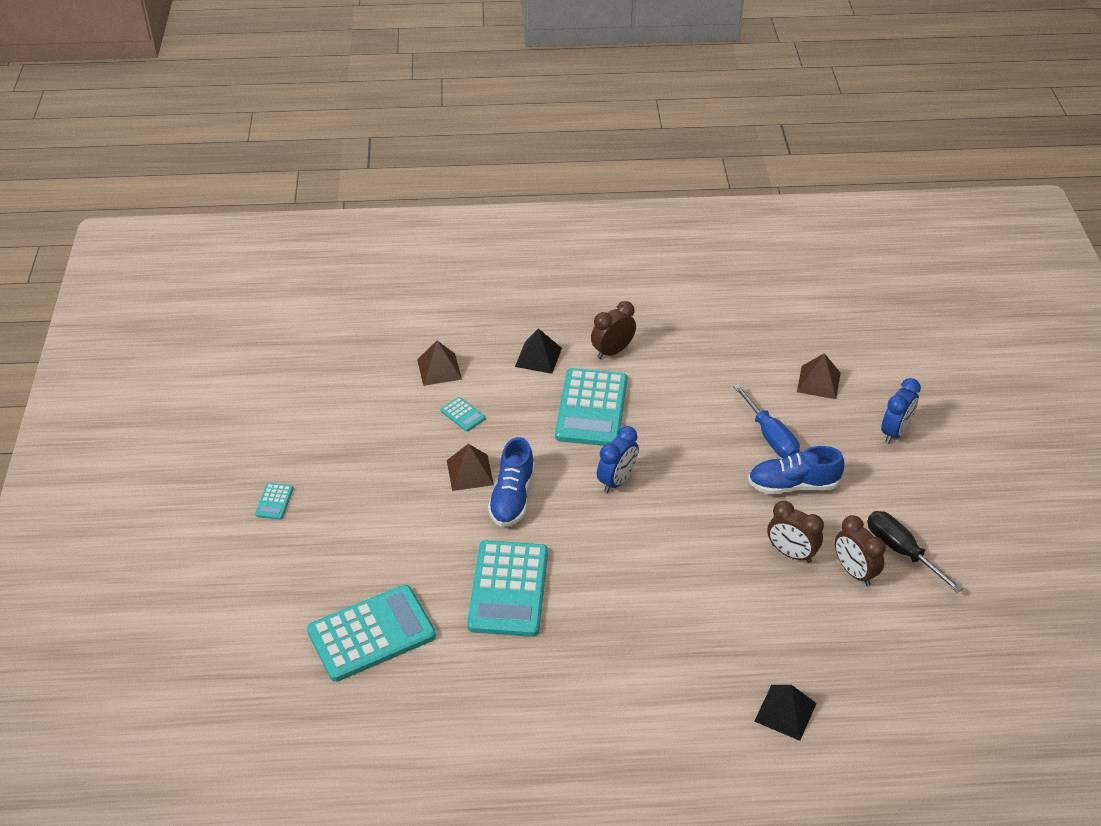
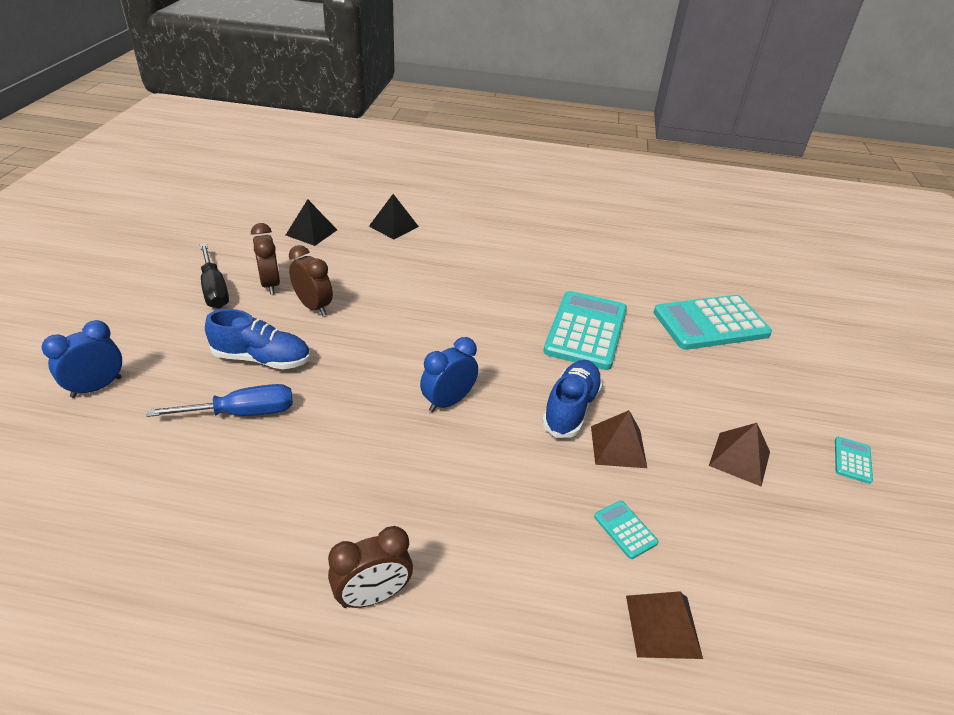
camera: 170 degrees left, 5 degrees down
black pyramid [515,328,562,374] -> black pyramid moved to [286,199,337,246]
turquoise calculator [555,368,627,446] -> none
blue screwdriver [733,384,800,458] -> blue screwdriver turned 90 degrees clockwise [147,384,293,417]
brown pyramid [797,353,841,399] -> brown pyramid moved to [709,423,770,487]

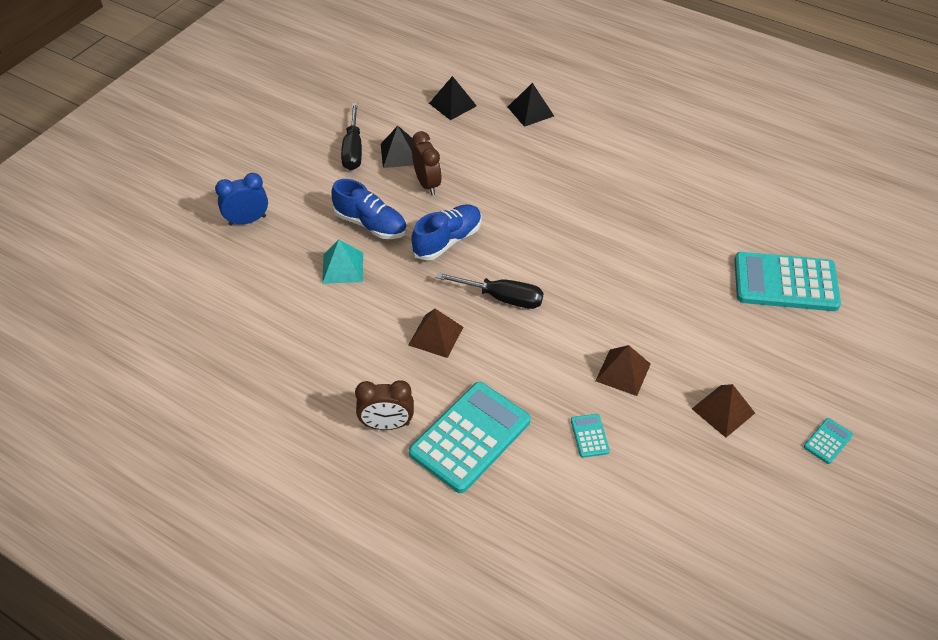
camera: 25 degrees right, 10 degrees up
blue screwdriver [147,384,293,417] -> turquoise pyramid [322,240,363,284]
brown clock [251,223,280,295] -> black pyramid [381,126,416,168]
blue clock [420,337,478,412] -> black screwdriver [435,272,544,309]
blue shoe [542,360,603,438] -> blue shoe moved to [411,204,482,260]
turquoise calculator [543,291,627,370] -> turquoise calculator moved to [409,382,531,493]
brown pyramid [626,591,703,659] -> brown pyramid moved to [408,309,463,358]

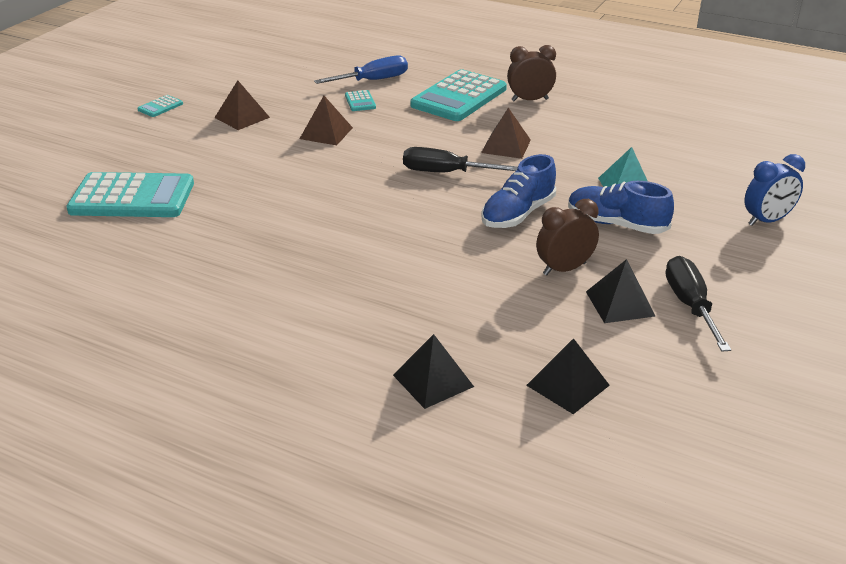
camera: 175 degrees right, 15 degrees down
brown clock [412,131,442,195] -> brown clock turned 90 degrees clockwise [536,199,599,275]
none -> blue screwdriver [314,55,408,84]

